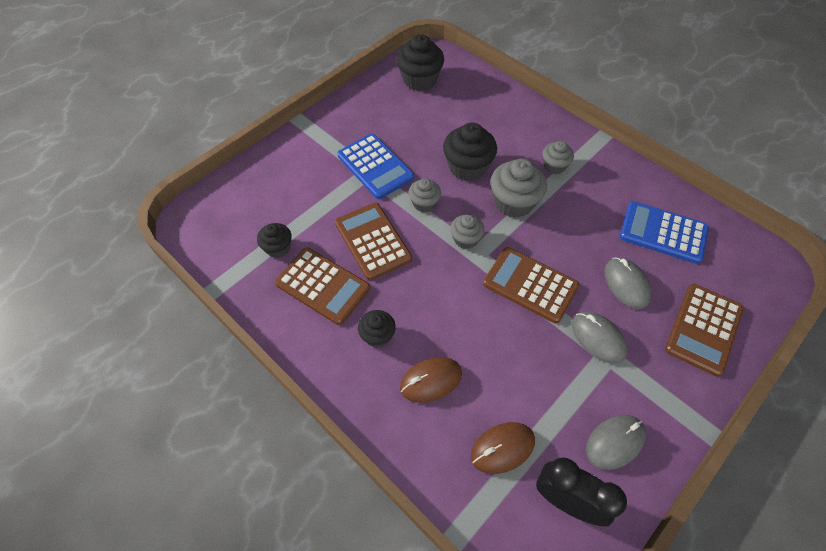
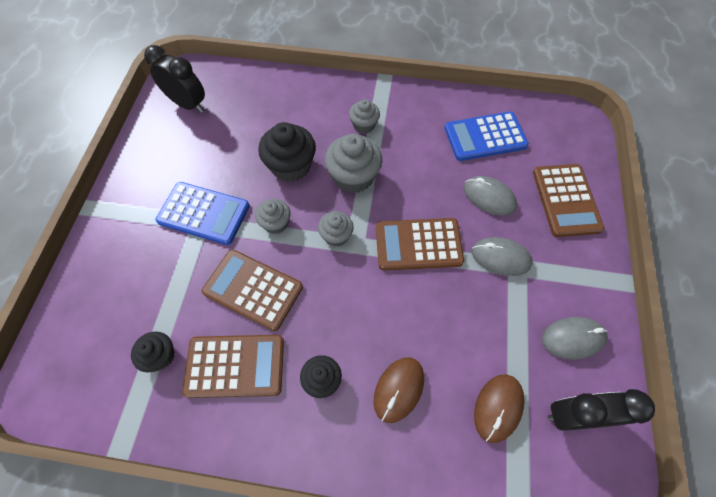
camera: 35 degrees left, 5 degrees up
black cupcake [396,34,444,91] -> black clock [144,45,205,113]
grey mouse [586,415,646,470] -> grey mouse turned 60 degrees clockwise [542,317,608,360]

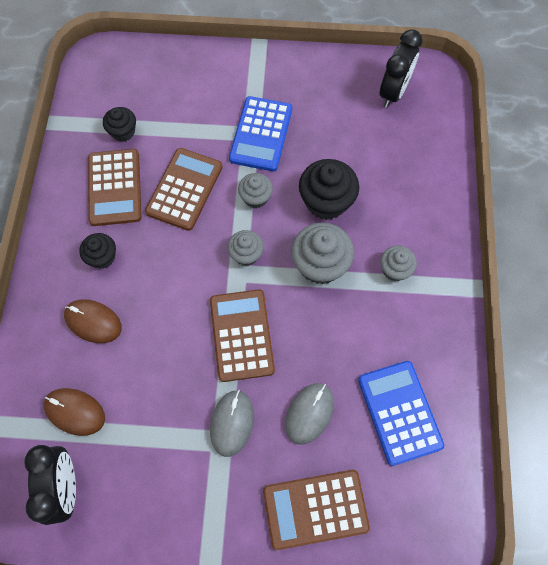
camera: 85 degrees right, 5 degrees up
grey mouse [542,317,608,360] -> none

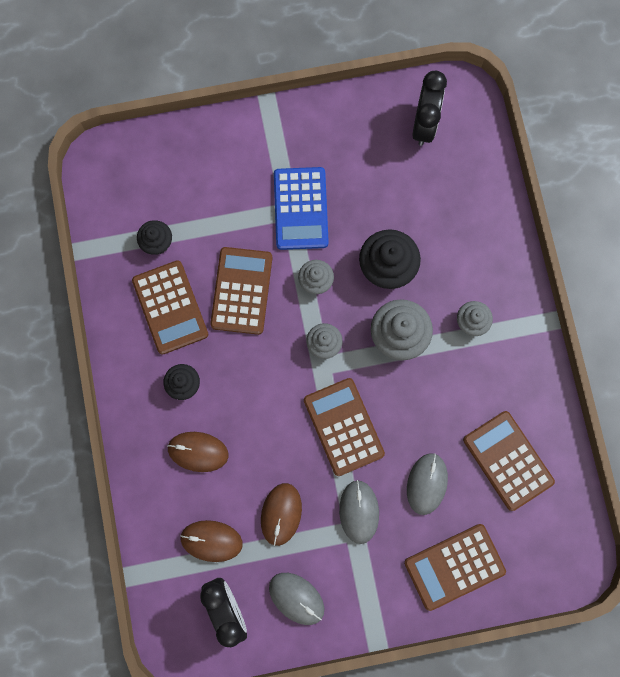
camera: 15 degrees left, 10 degrees up
blue calculator [358,361,444,466] -> brown calculator [463,411,555,511]
none -> brown mouse [261,483,302,546]
none -> grey mouse [269,573,325,625]

